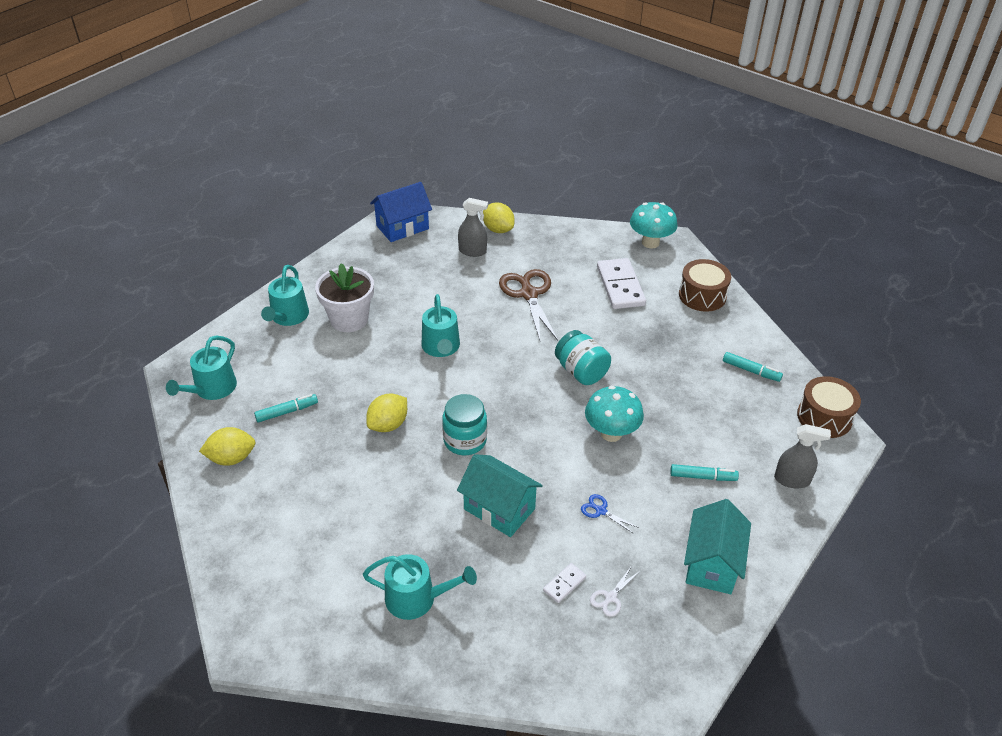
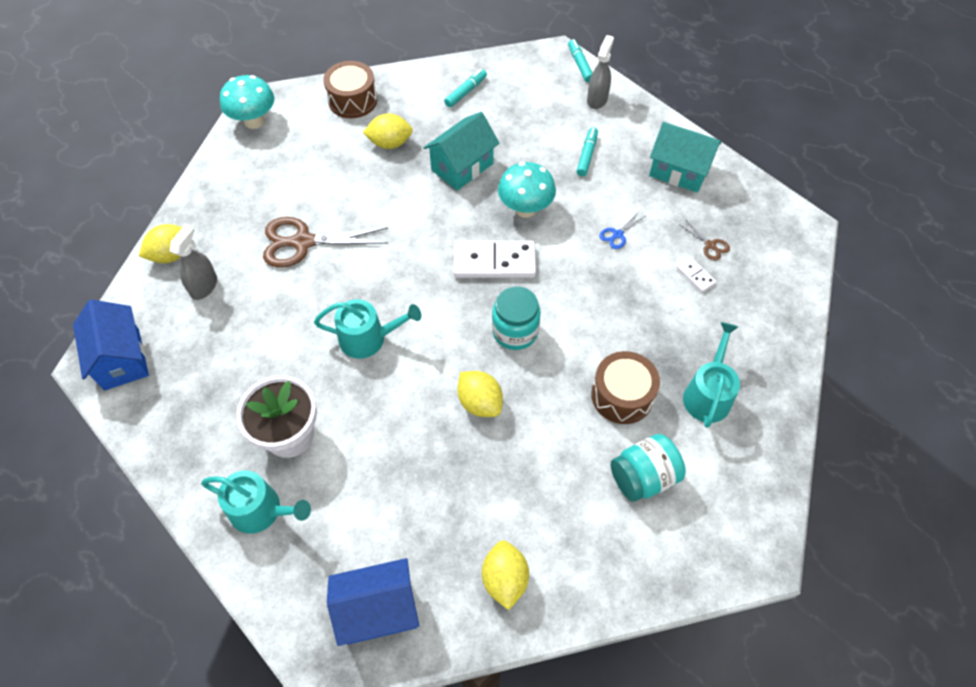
camera: 80 degrees left, 15 degrees up
turquoise watering can [166,335,237,400] -> blue house [327,558,419,646]
turquoise marker [254,394,318,423] -> turquoise marker moved to [568,39,593,82]
turquoise house [457,454,543,537] -> turquoise house moved to [424,112,500,191]
turquoise jar [555,330,611,385] -> turquoise jar moved to [611,434,686,502]
white scissors [590,567,640,617] -> brown scissors [680,219,730,261]
white domino [597,258,646,309] -> white domino moved to [454,241,536,278]
brown drum [797,376,861,438] -> brown drum moved to [591,351,660,424]
none -> yellow lemon [363,113,413,149]

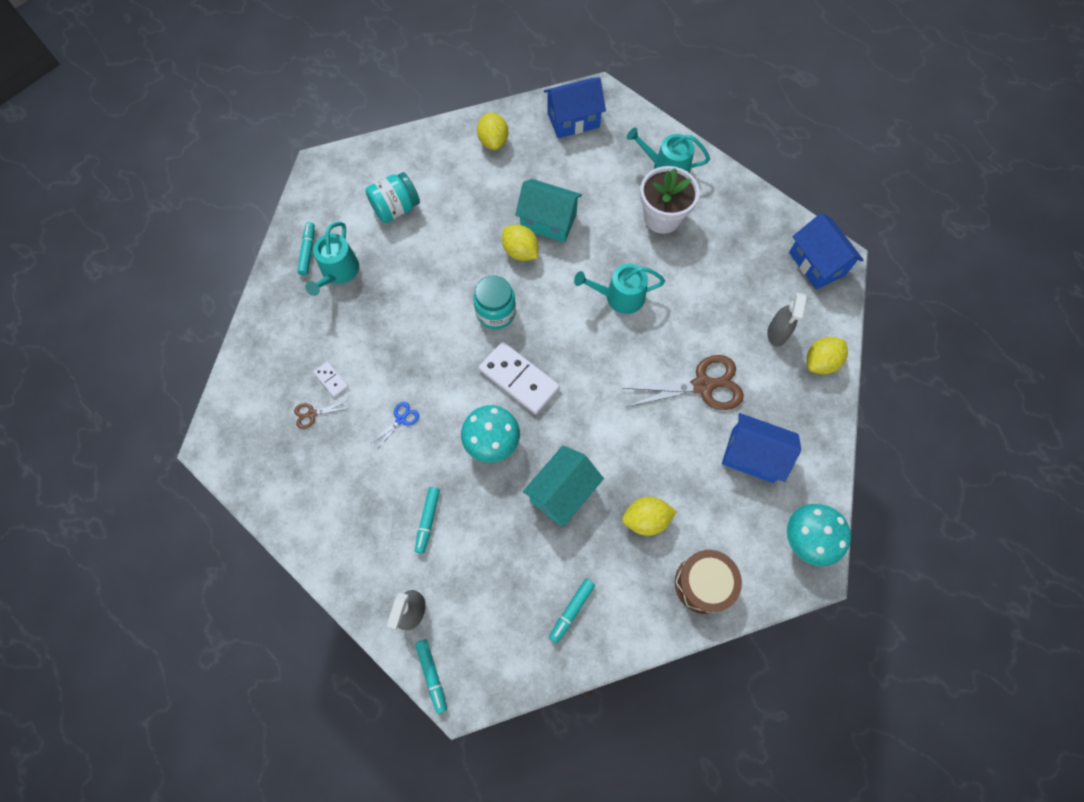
camera: 175 degrees right, 10 degrees up
white domino [454,241,536,278] -> white domino turned 45 degrees clockwise [479,342,560,414]
brown drum [591,351,660,424] -> none
turquoise house [649,122,721,193] -> turquoise house moved to [515,179,582,243]
brown scissors [680,219,730,261] -> brown scissors turned 60 degrees counterclockwise [294,401,349,429]
none -> turquoise marker [297,222,315,276]
none -> blue house [722,413,801,483]

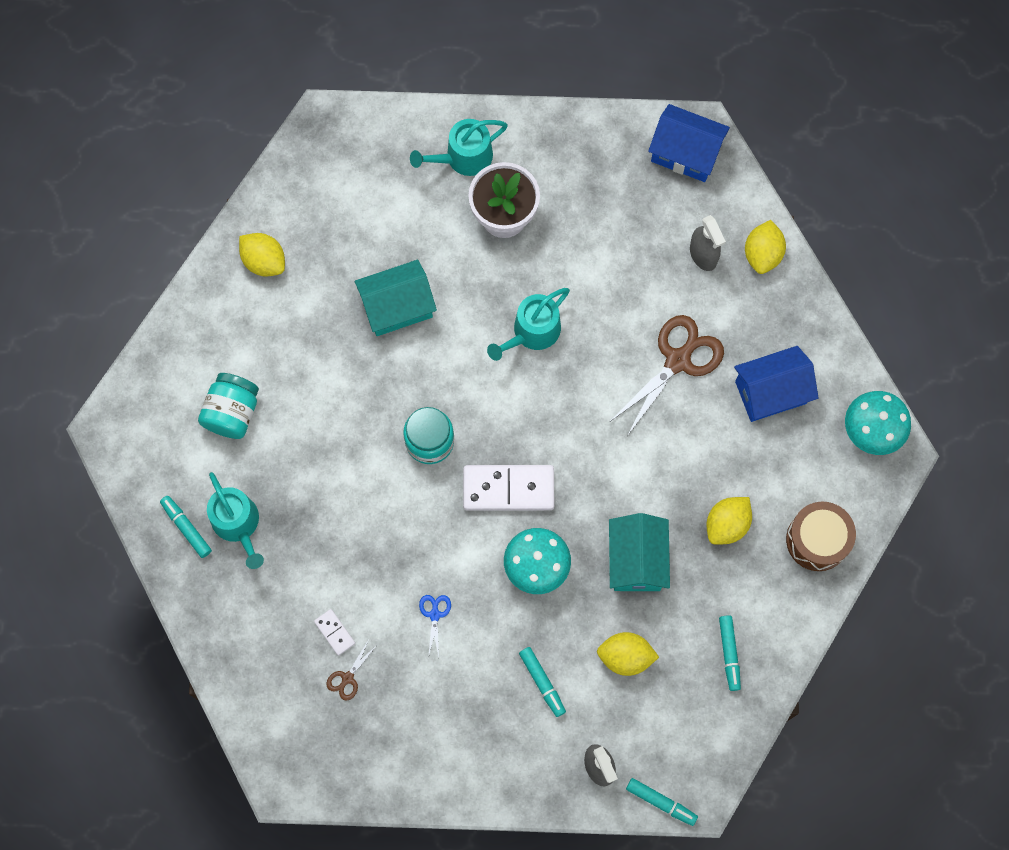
camera: 40 degrees left, 5 degrees up
white domino [314,362,348,397] -> white domino turned 45 degrees clockwise [314,609,355,656]
yellow lemon [502,225,538,261] -> yellow lemon moved to [597,632,659,676]
blue house [544,77,606,138] -> none

